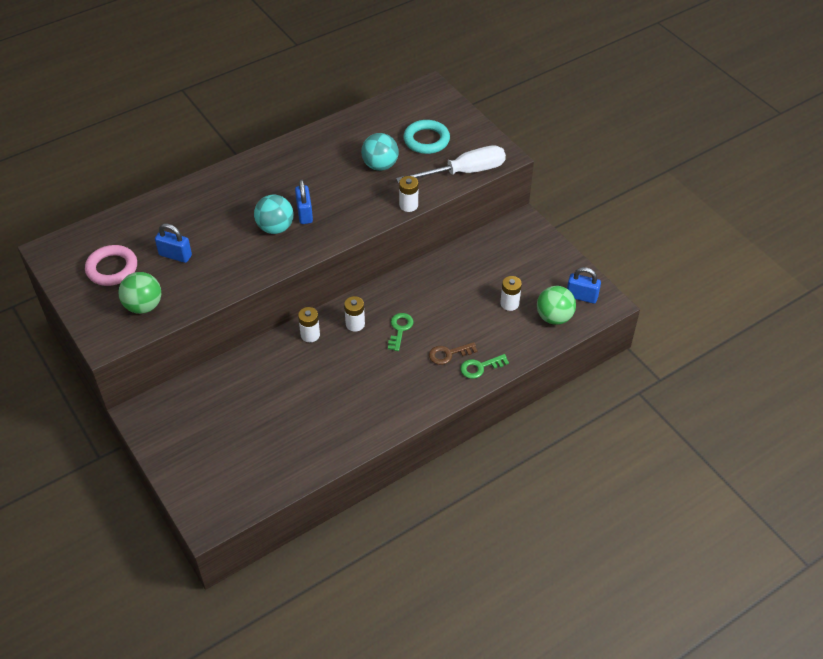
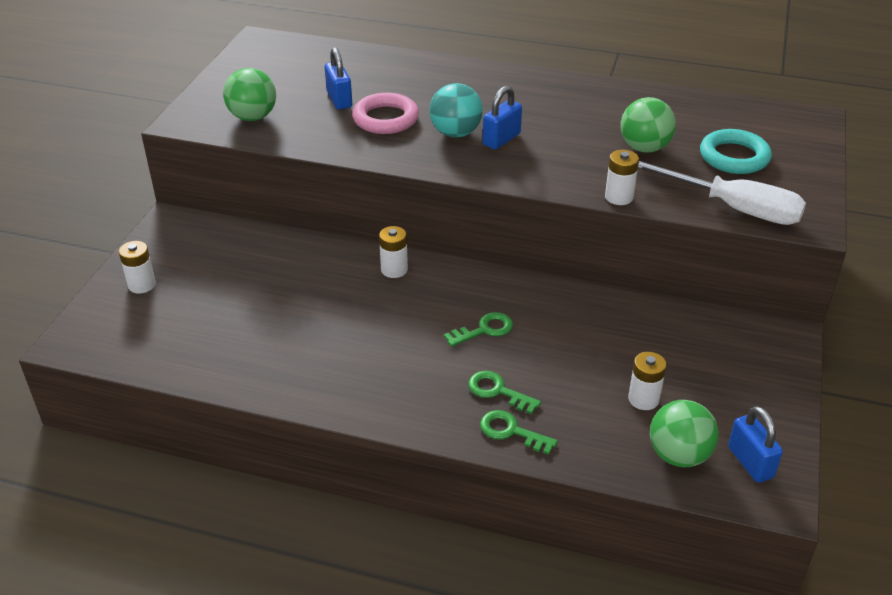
camera: 50 degrees right, 10 degrees down
pink ring [85,245,137,286] -> pink ring moved to [352,93,419,134]
white battery [344,296,365,332] -> white battery moved to [119,241,156,294]
turquoise ball [361,133,399,171] -> green ball [620,97,676,153]
brown key [429,342,478,365] -> green key [468,371,541,414]

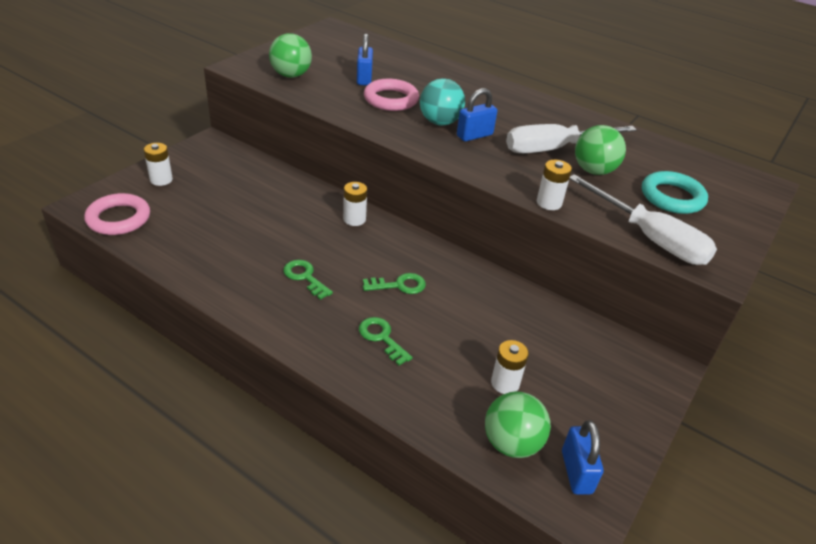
camera: 15 degrees right, 0 degrees up
green key [480,410,558,455] -> green key moved to [283,260,333,300]
none -> pink ring [84,193,150,235]
none -> white screwdriver [506,124,637,153]

